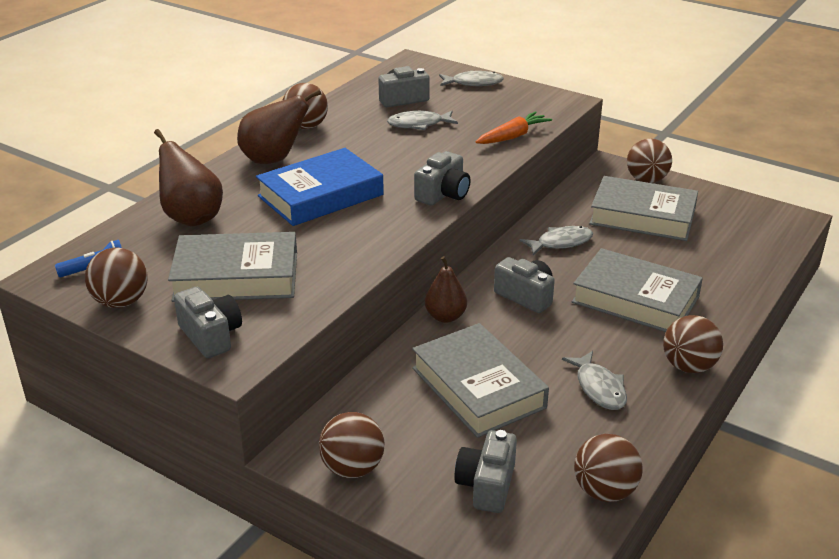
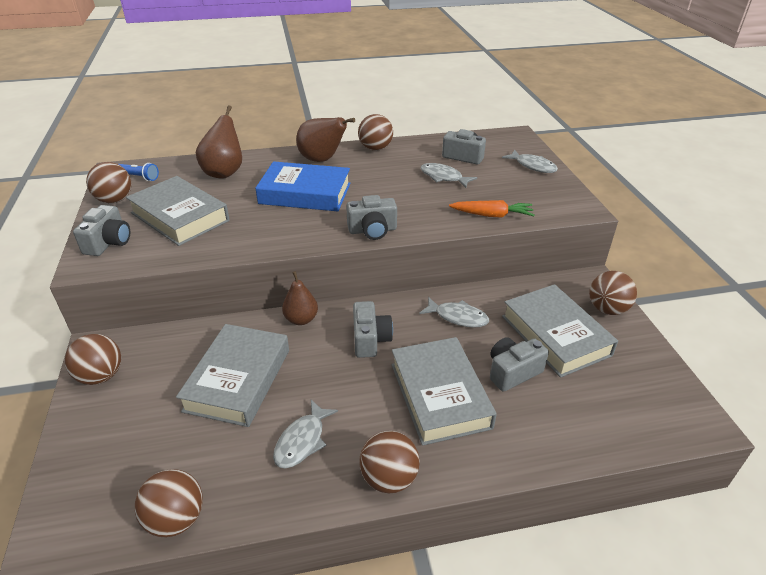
camera: 45 degrees right, 5 degrees up
grey camera [454,430,517,513] -> grey camera moved to [490,337,549,392]

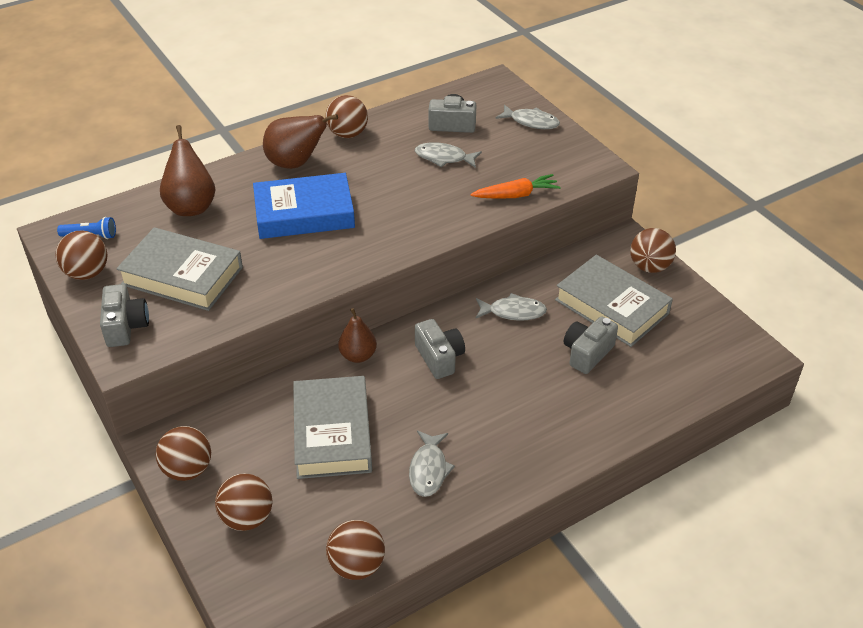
camera: 20 degrees left, 5 degrees up
grey camera [346,195,397,240] -> none
brown ball [360,431,420,493] -> brown ball moved to [215,473,272,531]
grey book [391,337,497,446] -> none

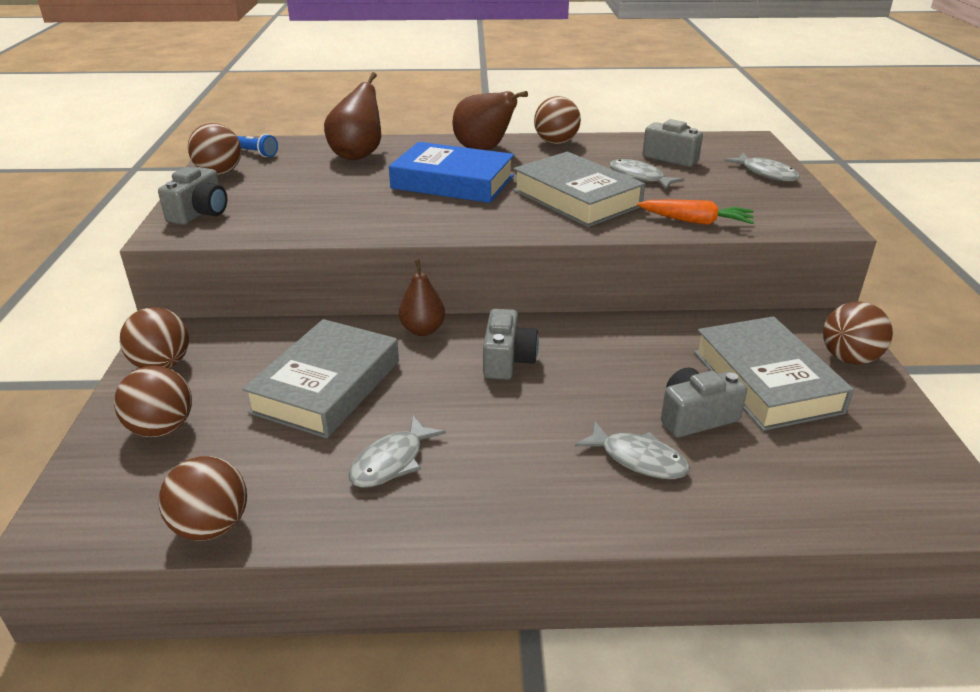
camera: 30 degrees right, 10 degrees down
grey book [116,227,243,311] -> grey book moved to [513,152,645,227]
grey fish [476,293,547,321] -> grey fish moved to [575,420,690,479]

